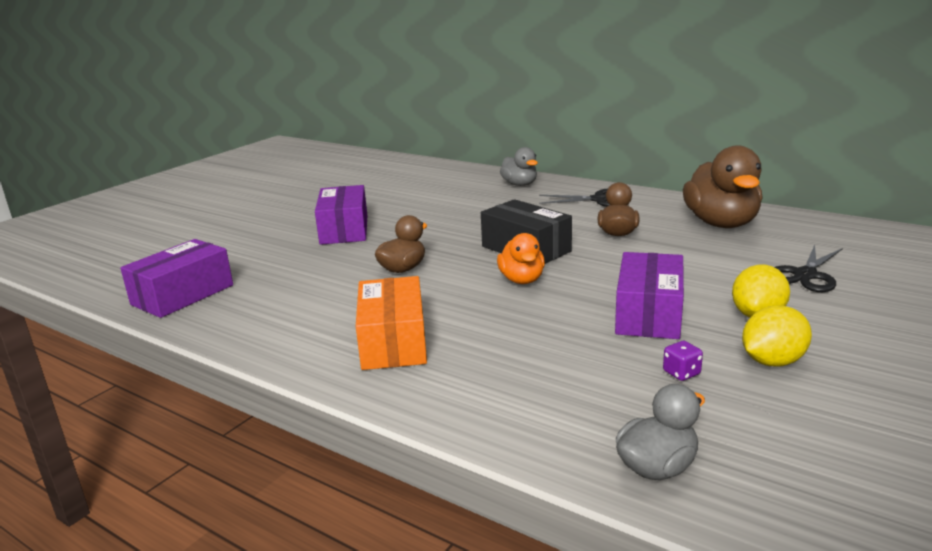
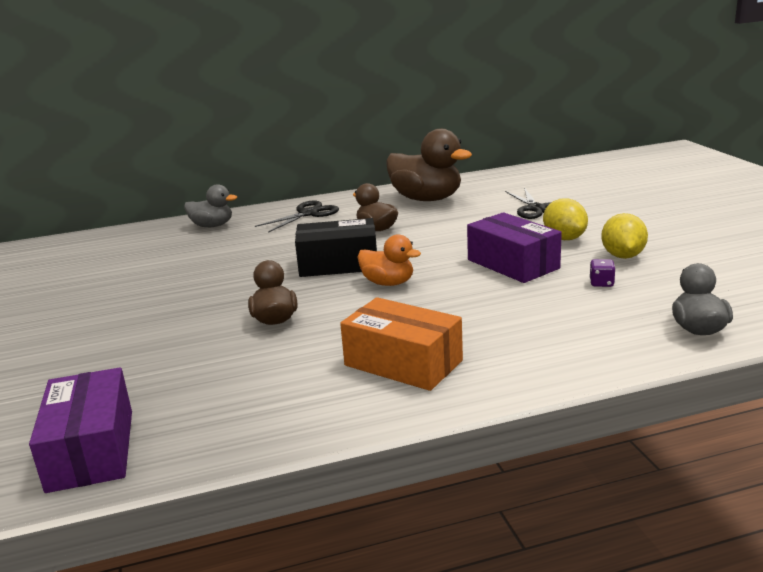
camera: 50 degrees left, 0 degrees up
purple box [315,185,368,245] -> none

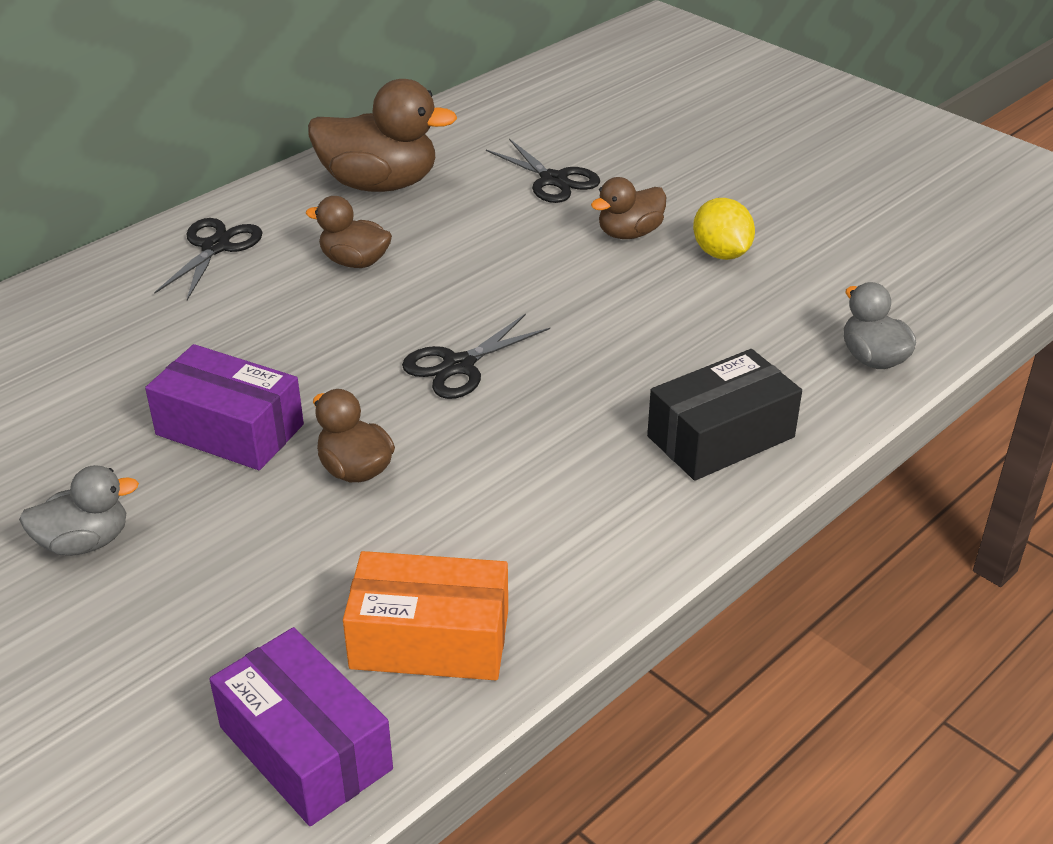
camera: 30 degrees left, 15 degrees up
grey duck [184,184,237,227] -> grey duck moved to [19,465,139,556]
black box [295,218,377,277] -> black box moved to [647,349,802,481]
orange box [340,297,463,391] -> orange box moved to [343,551,508,680]
orange duck [358,234,421,286] -> black scissors [402,313,550,399]
purple box [467,212,562,283] -> purple box moved to [145,344,304,470]
yellow lemon [543,198,588,240] -> brown duck [591,177,666,239]
purple dice [589,259,615,287] -> none

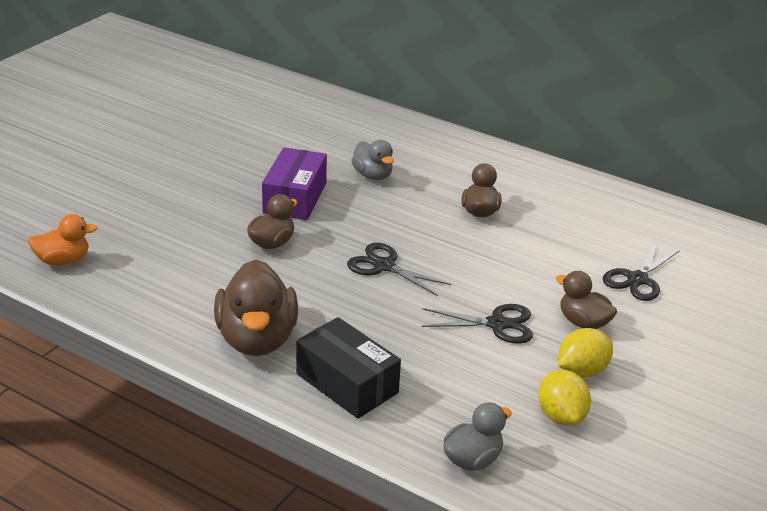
camera: 75 degrees right, 5 degrees down
grey duck [19,465,139,556] -> grey duck moved to [351,140,394,180]
black scissors [154,218,263,300] -> black scissors moved to [422,304,533,344]
purple box [209,627,393,826] -> orange duck [28,214,98,266]
brown duck [308,79,457,192] -> brown duck moved to [214,259,298,356]
orange box [343,551,508,680] -> none
none -> yellow lemon [538,370,591,426]

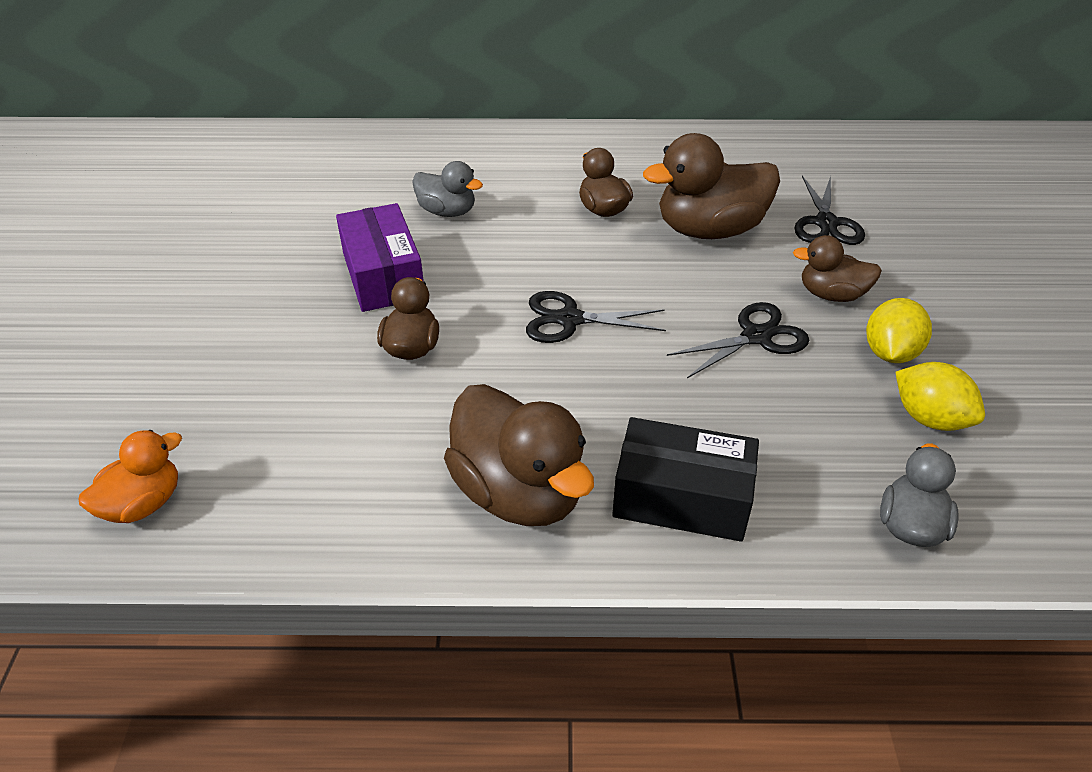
camera: 30 degrees left, 10 degrees up
none -> brown duck [643,133,780,239]

